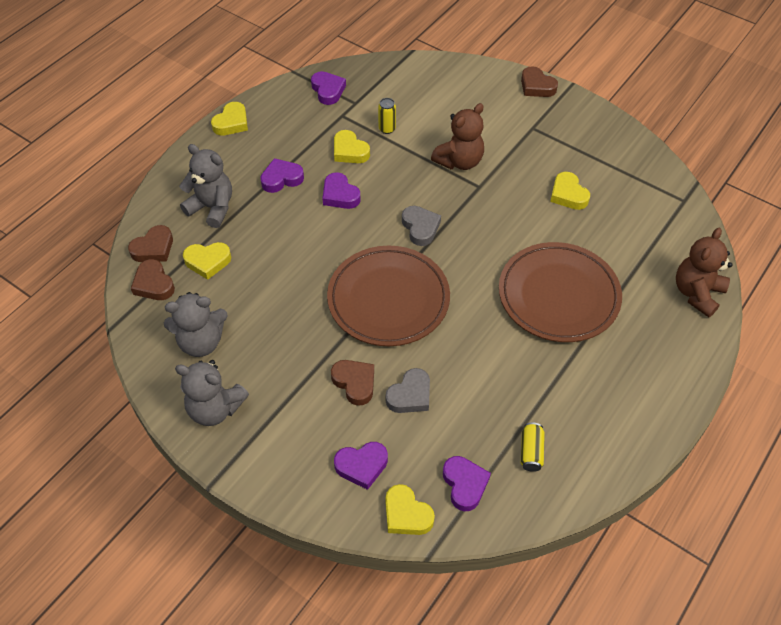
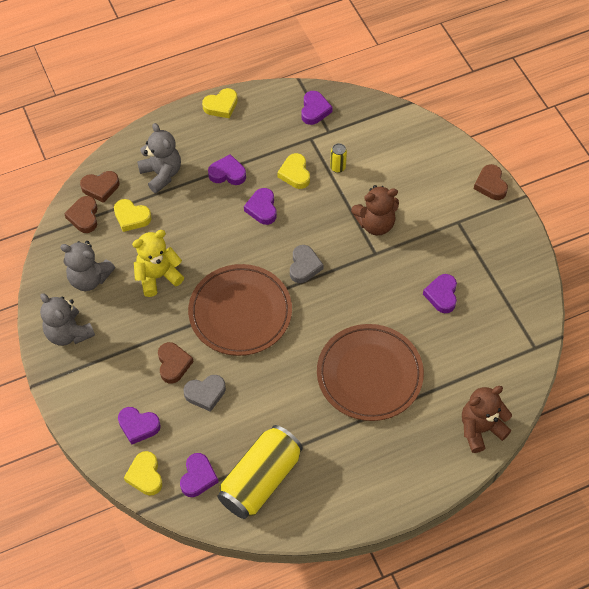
camera: 30 degrees right, 5 degrees up
yellow can [521,423,545,472] -> yellow can [218,425,303,519], size x2.46
yellow heart [550,172,590,210] -> purple heart [423,274,457,313]
none -> yellow teddy bear [132,230,184,297]

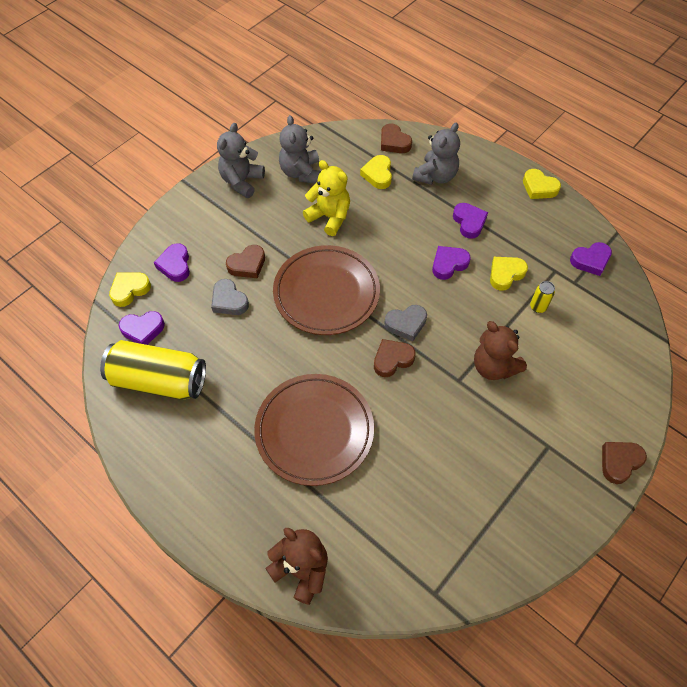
camera: 65 degrees right, 0 degrees up
brown heart [64,196,98,233] -> brown heart moved to [374,339,416,377]
purple heart [423,274,457,313] -> none

